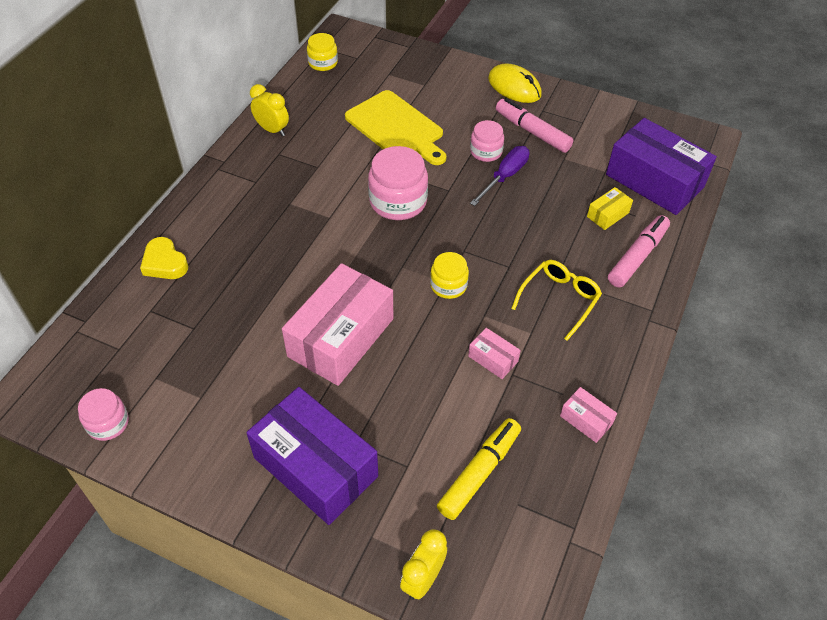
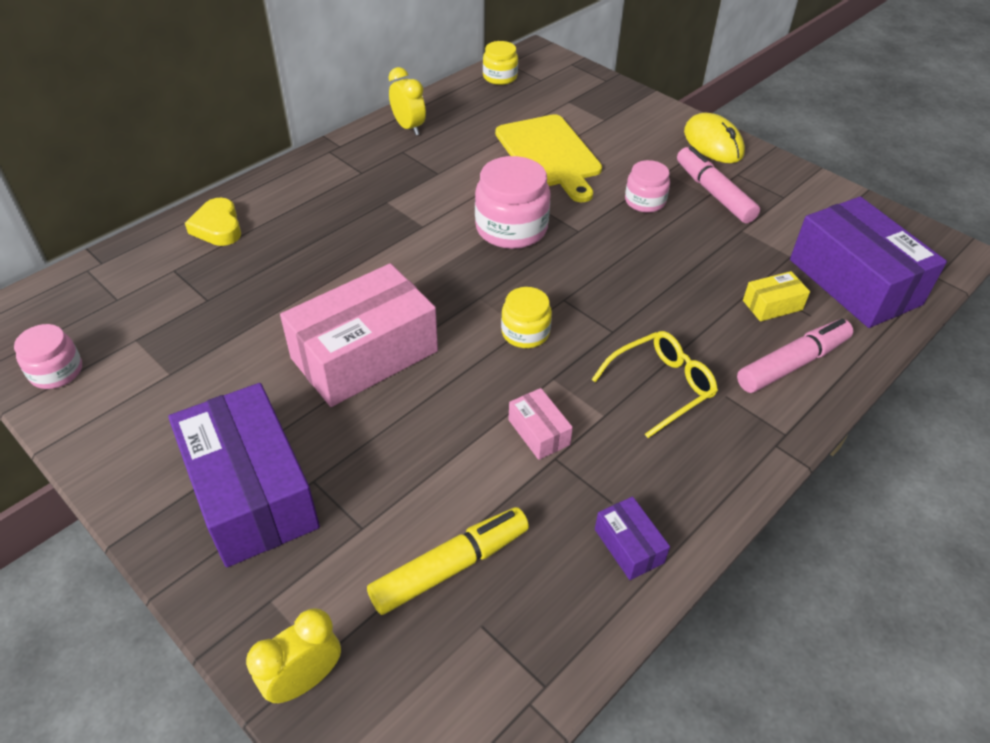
camera: 20 degrees right, 5 degrees down
purple screwdriver [470,146,530,206] -> none
pink box [560,387,617,443] -> purple box [595,497,670,580]

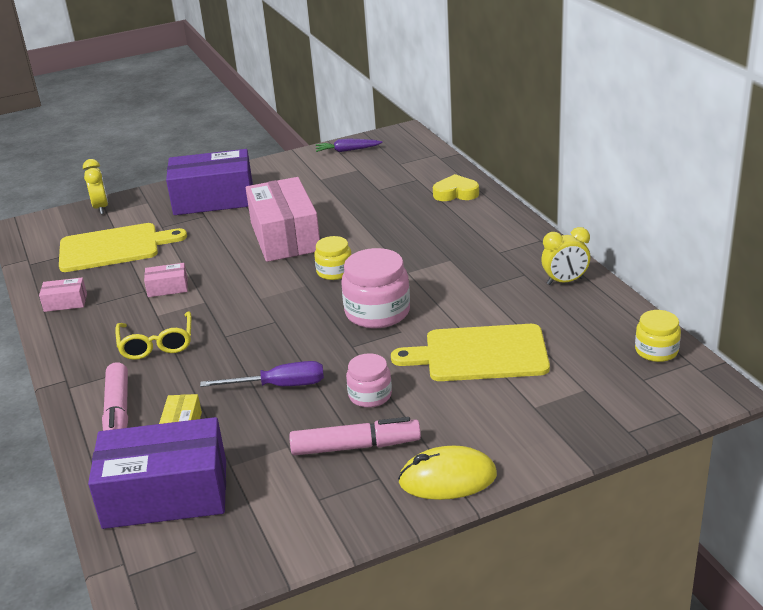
camera: 115 degrees right, 15 degrees down
pink jar [14,324,82,389] -> purple carrot [315,138,383,152]
yellow marker [367,507,529,615] -> yellow cutting board [59,223,187,272]
yellow jar [501,287,552,348] -> yellow jar moved to [314,236,352,280]
purple box [595,497,670,580] -> pink box [39,277,87,312]
none -> purple screwdriver [200,361,324,387]

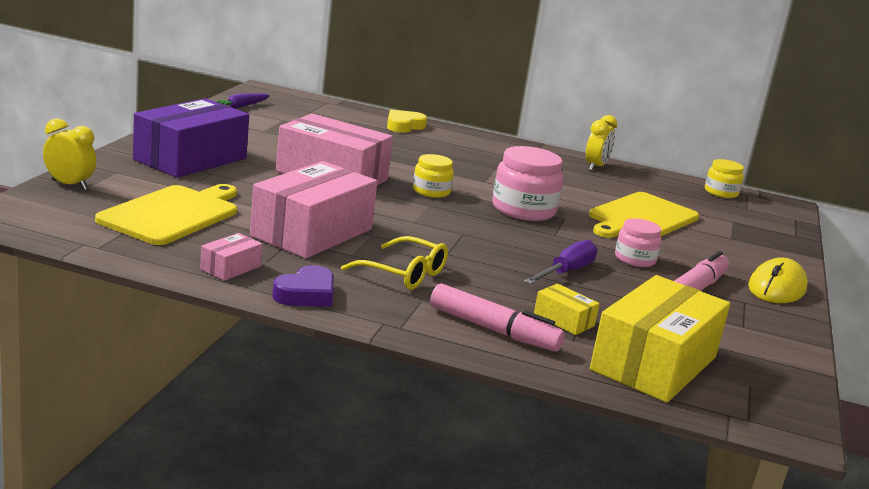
camera: 55 degrees left, 10 degrees down
purple box [88,417,226,529] -> yellow box [590,275,730,403]
pink box [144,263,188,297] -> pink box [250,161,377,258], size x2.31
none -> purple heart [272,265,334,307]

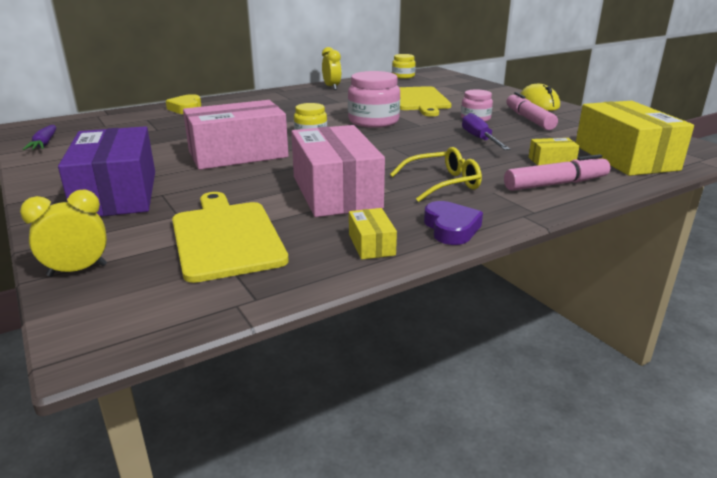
camera: 45 degrees left, 5 degrees up
pink box [200,233,263,281] -> yellow box [349,208,397,260]

